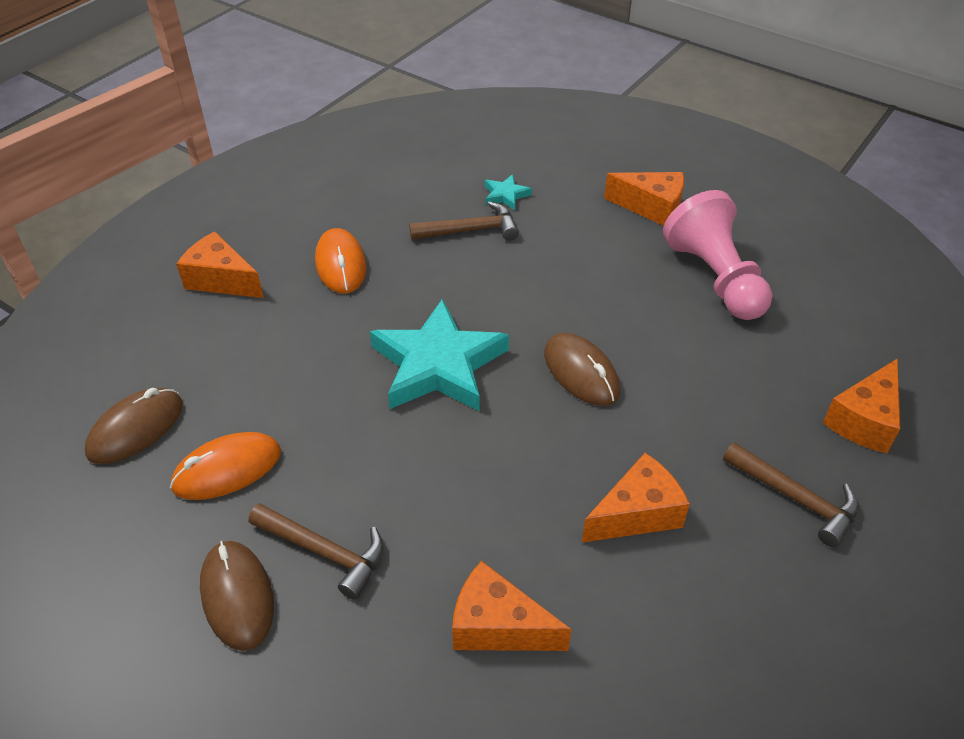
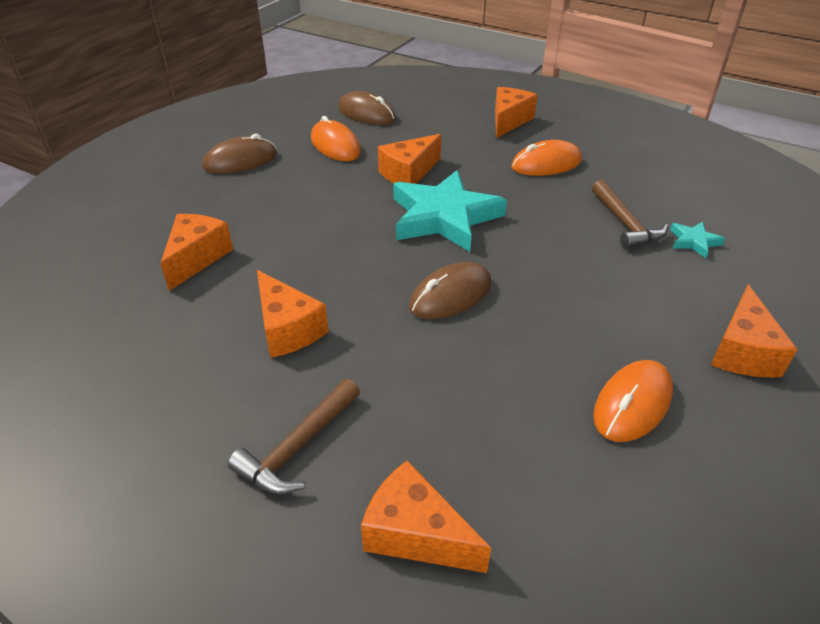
camera: 85 degrees right, 5 degrees down
brown hammer [249,503,384,600] -> none
pink pawn [663,190,772,320] -> orange mouse [593,360,673,442]
none -> orange cheese [378,134,442,184]

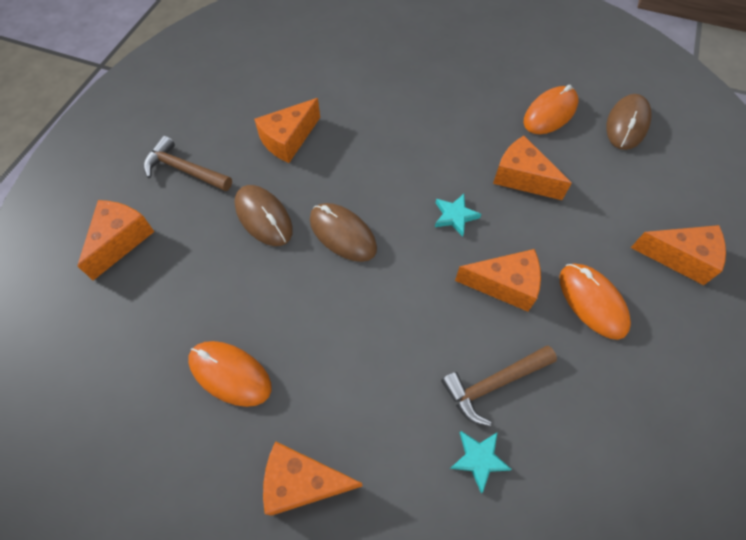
camera: 80 degrees right, 20 degrees up
orange cheese [160,214,233,291] -> orange cheese moved to [455,249,541,311]
brown mouse [203,134,277,174] -> brown mouse moved to [234,185,293,246]
turquoise star [393,170,507,252] -> turquoise star [435,194,481,237], size x0.42

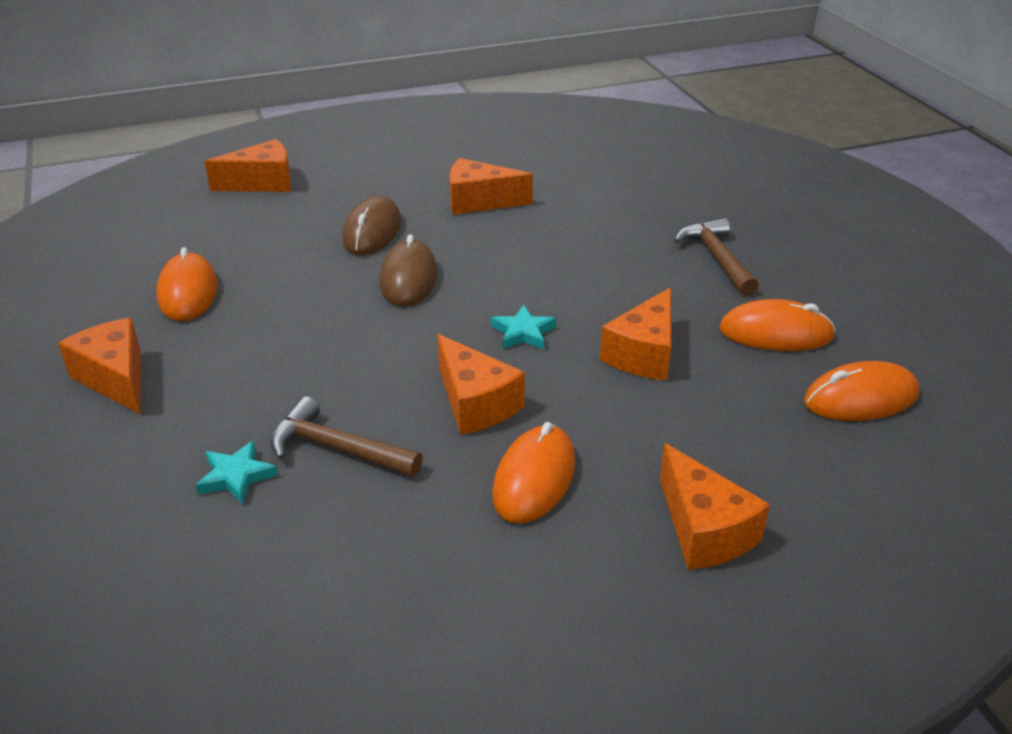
camera: 50 degrees right, 25 degrees down
brown hammer [144,136,232,191] -> brown hammer moved to [674,218,759,296]
orange cheese [493,136,572,200] -> orange cheese turned 150 degrees counterclockwise [600,287,671,380]
brown mouse [606,94,652,150] -> orange mouse [804,361,920,421]

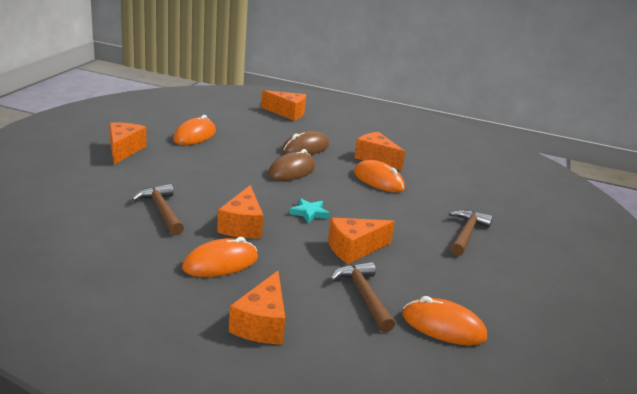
camera: 35 degrees right, 10 degrees down
turquoise star [195,441,278,504] -> none
orange mouse [719,299,836,351] -> orange mouse moved to [354,160,405,192]
none -> brown hammer [330,262,395,332]

